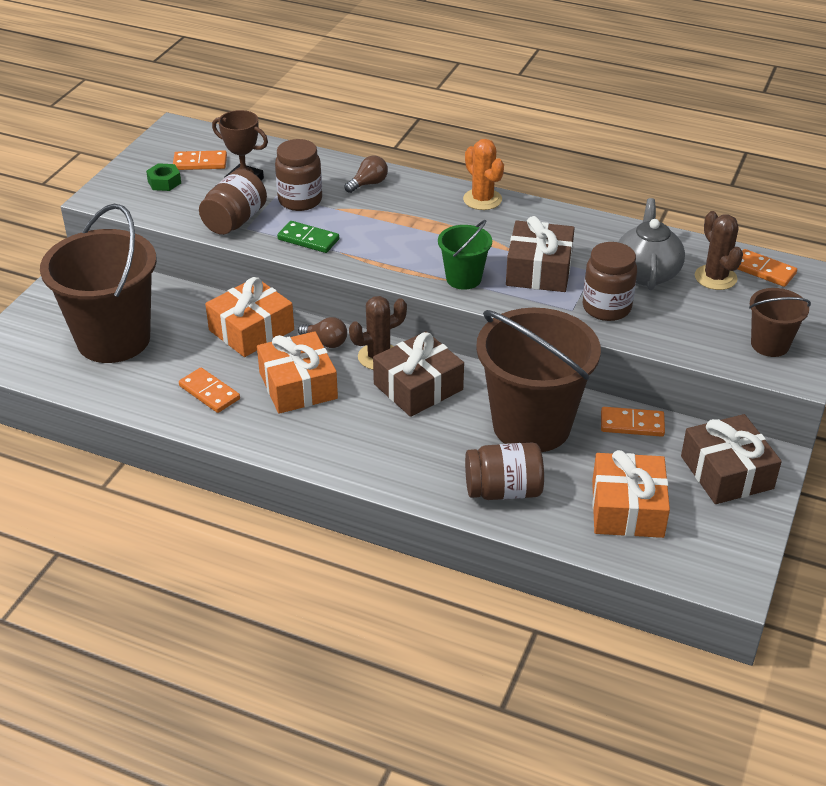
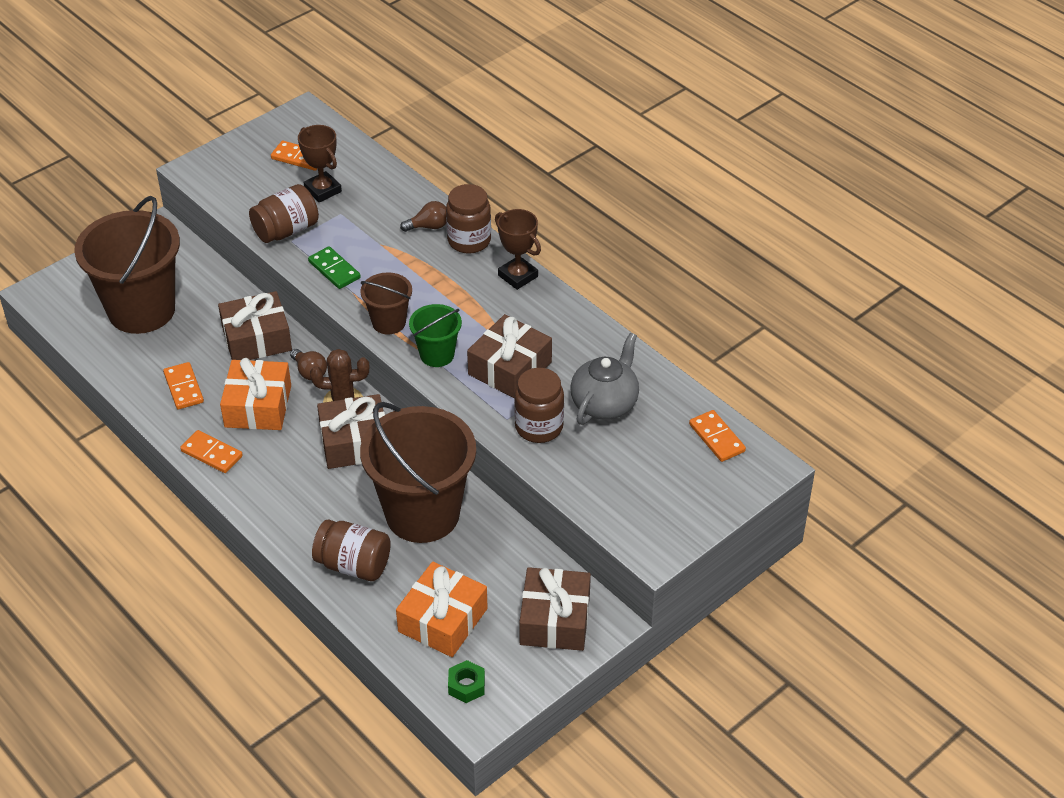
camera: 25 degrees right, 5 degrees up
green nut [146,163,181,191] -> green nut moved to [448,660,485,703]
orange gift [205,277,294,357] -> brown gift [218,291,292,360]
brown jar [275,139,322,211] -> brown jar moved to [446,184,491,253]
orange cactus [463,139,504,210] -> brown trophy [495,209,541,290]
orange domino [601,407,665,437] -> orange domino moved to [180,430,243,473]
brown cactus [695,211,743,290] -> none
brown bucket [749,288,811,357] -> brown bucket moved to [361,272,412,335]

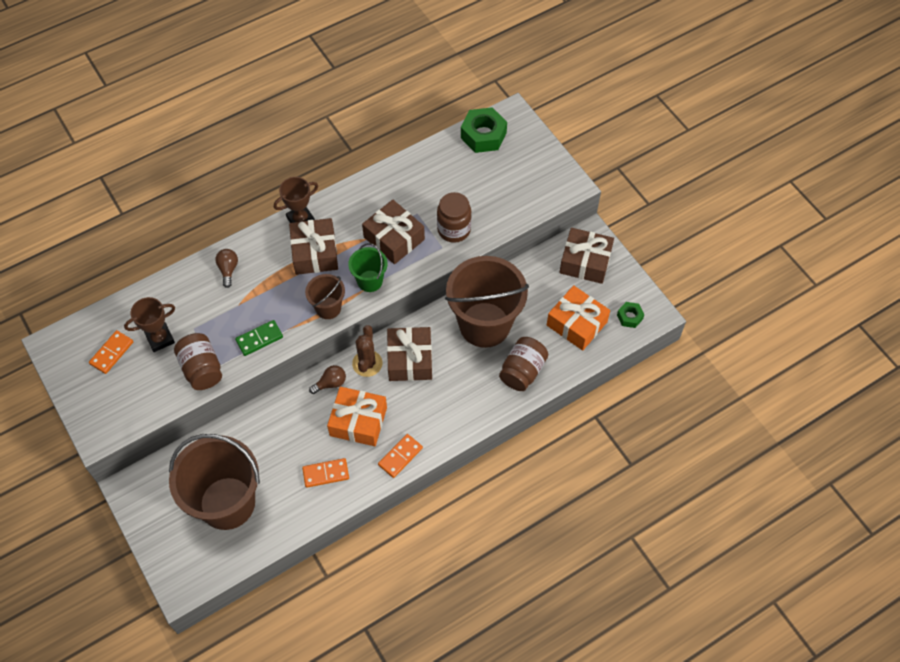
camera: 80 degrees left, 15 degrees up
brown gift [218,291,292,360] -> brown gift moved to [289,218,338,275]
brown jar [446,184,491,253] -> none
grey teapot [570,332,639,425] -> none
orange domino [689,410,746,462] -> green nut [461,107,507,153]

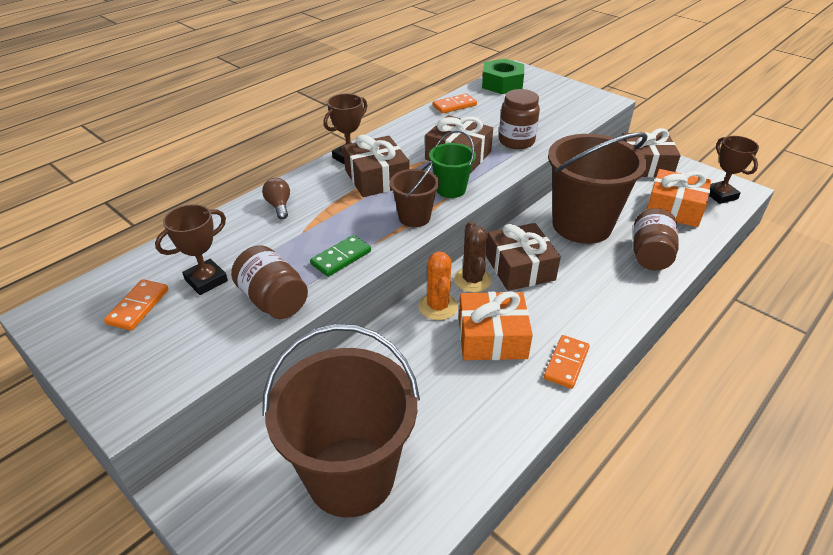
camera: 15 degrees left, 20 degrees down
orange domino [302,458,349,488] -> orange domino moved to [432,93,477,114]
brown light bulb [309,365,346,394] -> orange cactus [419,251,458,320]
green nut [617,302,645,328] -> brown trophy [709,136,759,204]

